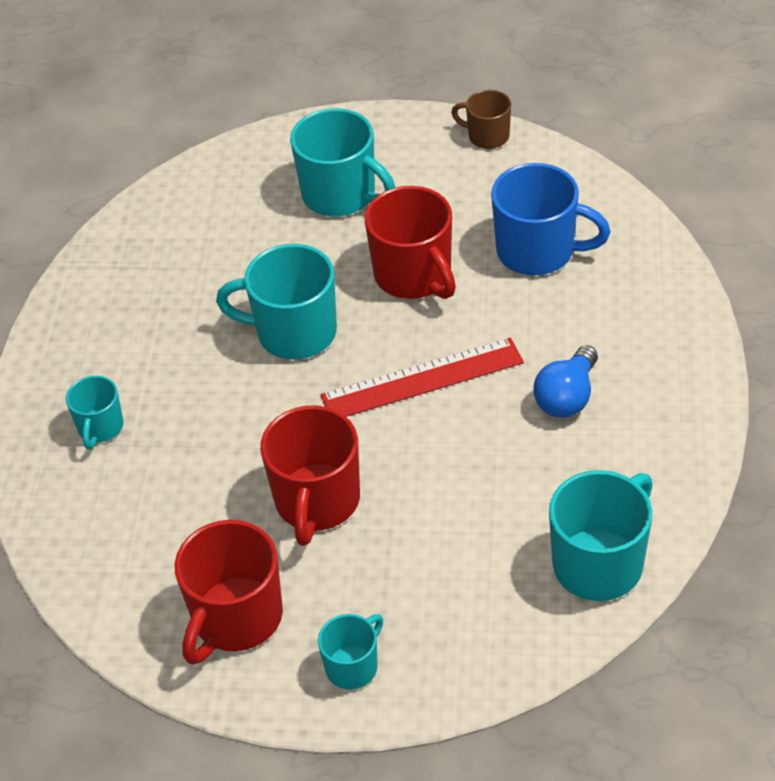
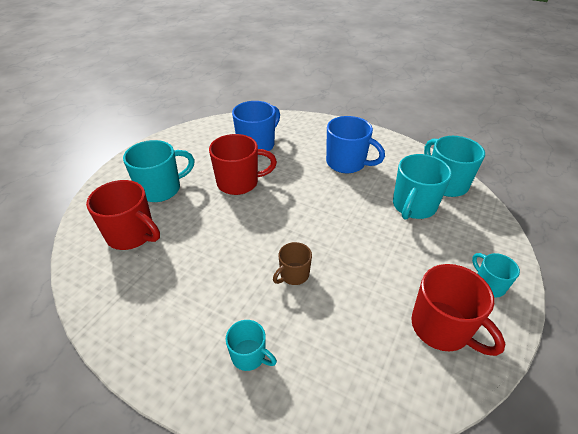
camera: 70 degrees left, 5 degrees down
turquoise mug [216,244,337,360] -> turquoise mug moved to [393,154,452,220]
red mug [260,405,360,546] -> red mug moved to [86,180,160,250]
red ruler [320,337,524,417] -> none
brown mug [451,90,511,149] -> brown mug moved to [273,242,312,285]
blue light bulb [533,345,598,418] -> blue mug [326,116,385,173]

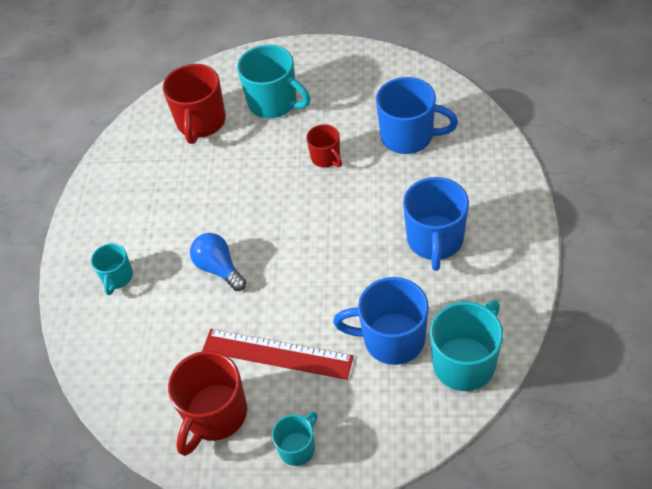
camera: 70 degrees right, 10 degrees up
red mug [209,134,277,195] -> red mug [306,124,342,168], size x0.56
brown mug [273,242,312,285] -> blue light bulb [190,233,246,291]
turquoise mug [393,154,452,220] -> blue mug [333,277,429,365]
none -> red ruler [202,329,354,380]

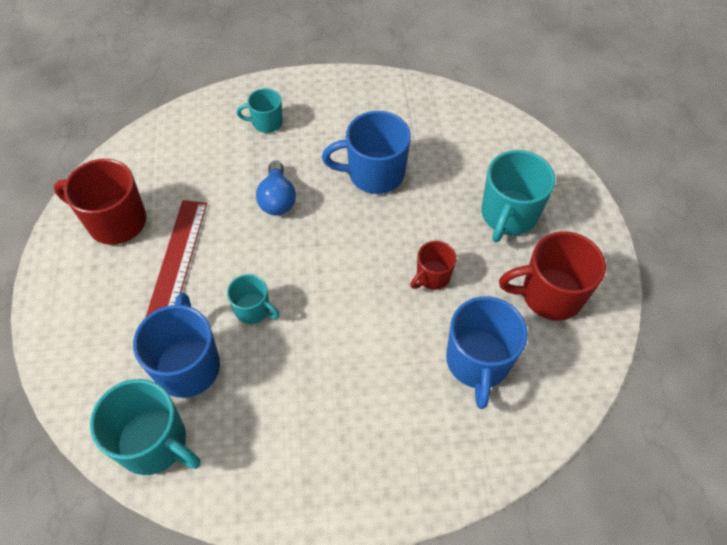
camera: 75 degrees right, 5 degrees up
red mug [163,64,226,144] -> red mug moved to [499,231,606,321]
blue light bulb [190,233,246,291] -> blue light bulb turned 135 degrees clockwise [256,161,296,215]
turquoise mug [272,412,317,466] -> turquoise mug moved to [227,274,280,324]
blue mug [403,177,469,271] -> blue mug moved to [322,111,411,194]

